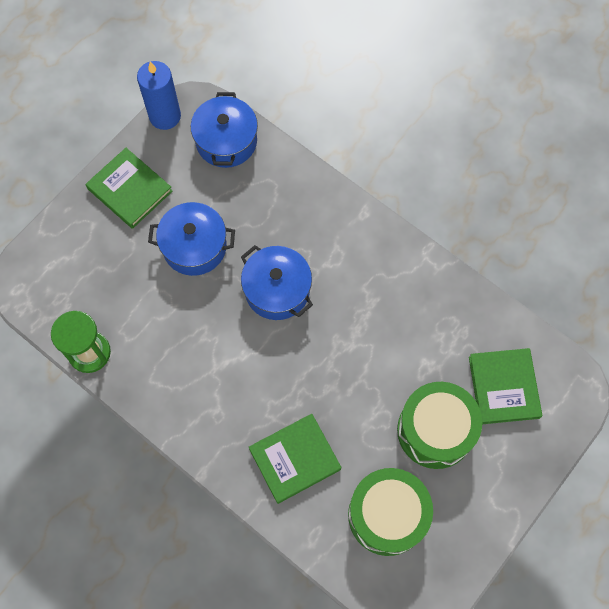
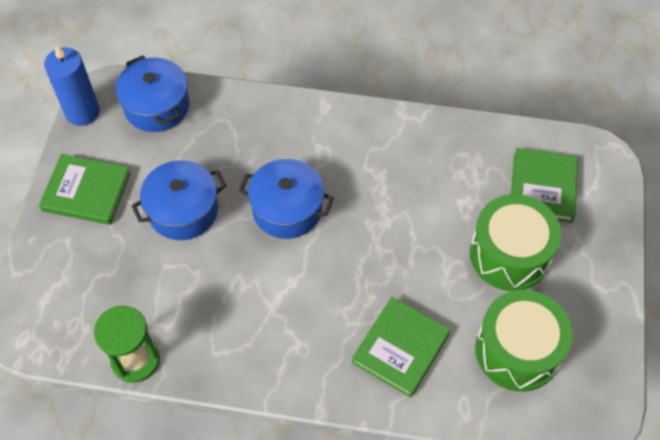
camera: 30 degrees left, 10 degrees down
green book [469,348,542,424] -> green book turned 45 degrees clockwise [511,148,578,223]

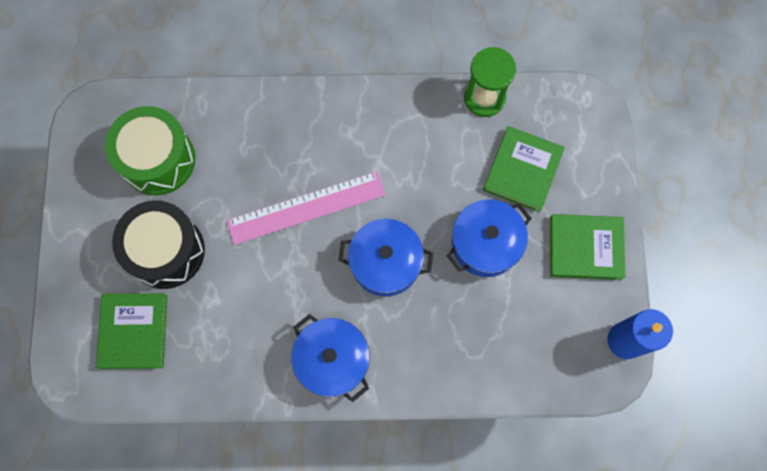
camera: 170 degrees right, 15 degrees up
blue pot [116,55,190,132] -> blue pot moved to [291,314,370,402]
green book [352,297,450,398] -> green book moved to [483,126,565,212]
green drum [470,194,561,291] -> black drum [112,200,205,289]
none -> pink ruler [226,171,386,245]

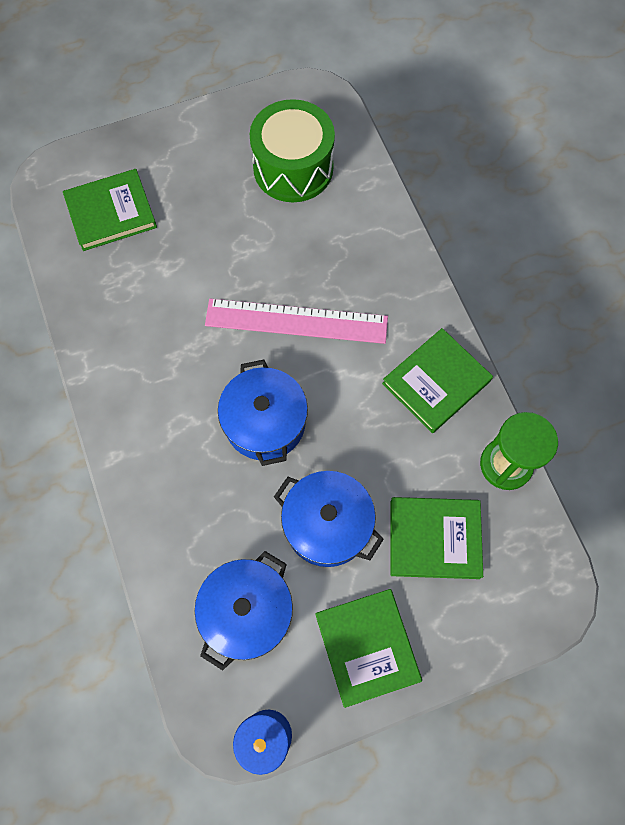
camera: 70 degrees right, 5 degrees down
black drum [112,200,205,289] -> none
pink ruler [226,171,386,245] -> pink ruler turned 45 degrees counterclockwise [205,298,388,344]
blue pot [291,314,370,402] -> blue pot moved to [195,551,293,671]
none -> green book [382,328,493,433]

